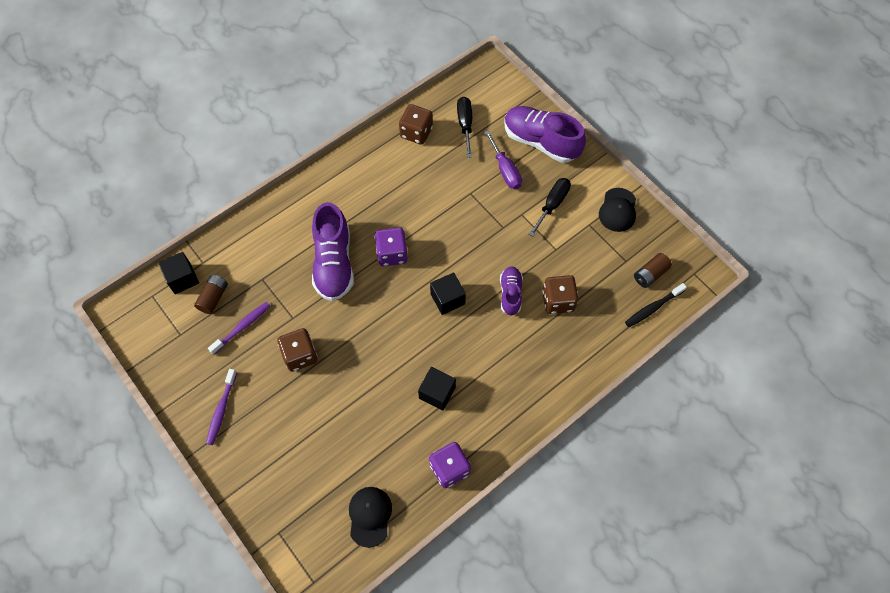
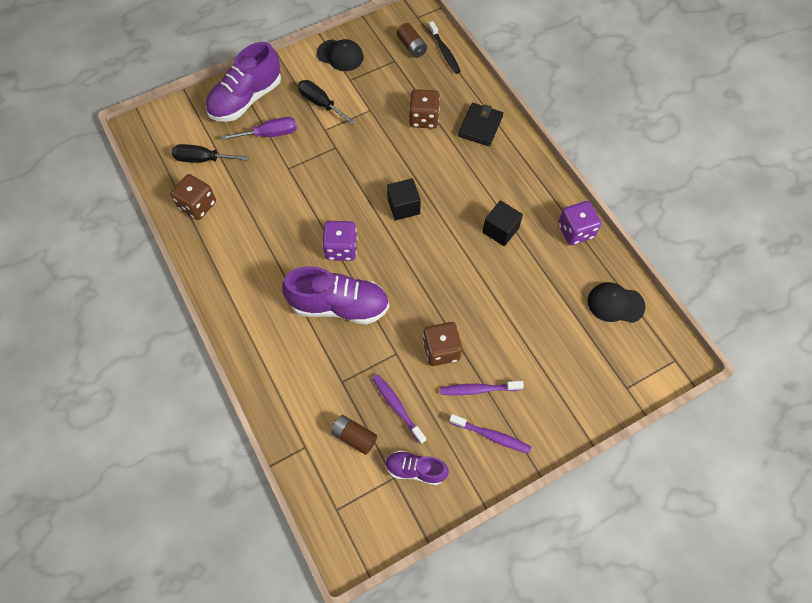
camera: 80 degrees left, 0 degrees up
black cube [158,252,199,294] -> none
purple shoe [500,266,523,315] -> purple shoe moved to [385,450,449,485]
none -> purple toothbrush [440,381,524,395]
none -> black wallet [458,103,503,146]

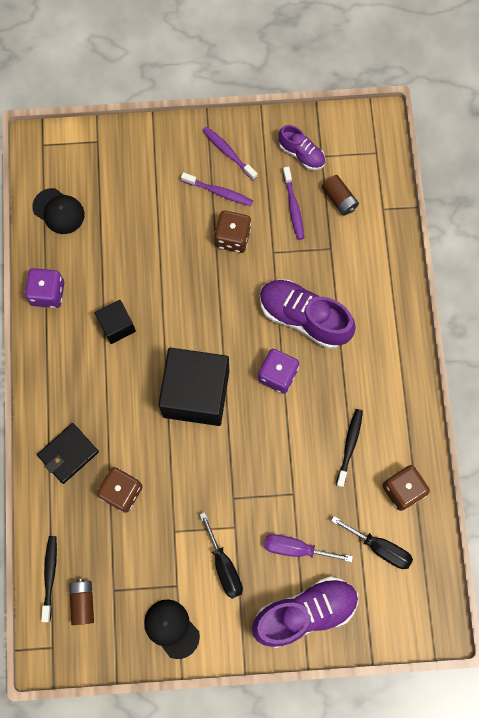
camera: 155 degrees left, 10 degrees up
black cube [387,178,421,221] -> black cube [158,347,229,426], size x2.02
none -> black toothbrush [336,409,363,488]

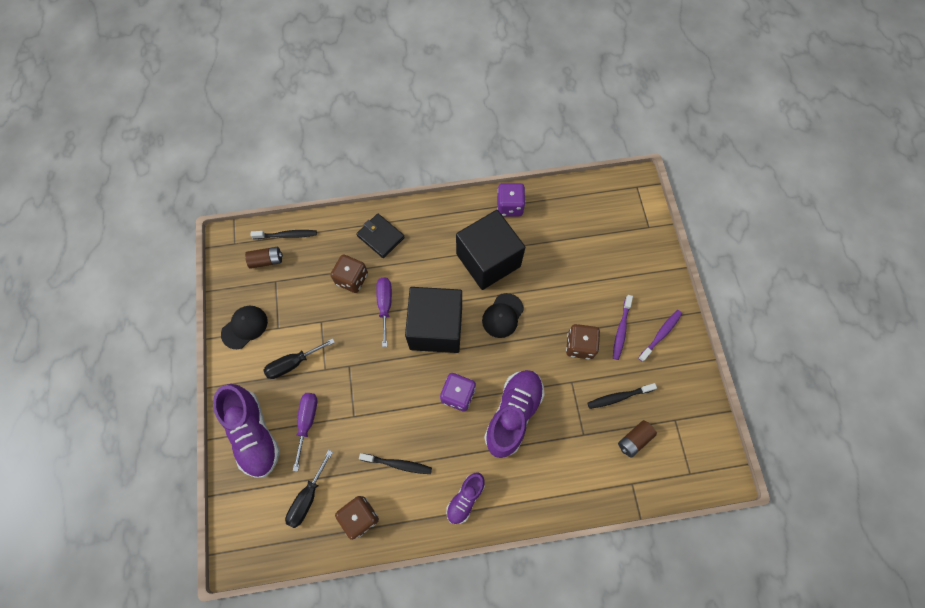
camera: 85 degrees right, 5 degrees down
black cap [33,188,84,234] -> black cap moved to [482,293,524,338]
black cube [95,300,136,344] -> black cube [456,210,526,290], size x2.02
purple shoe [279,125,325,170] -> purple shoe moved to [446,472,485,524]
purple toothbrush [283,167,304,240] -> black toothbrush [587,383,657,409]
none -> purple screwdriver [376,277,392,347]

